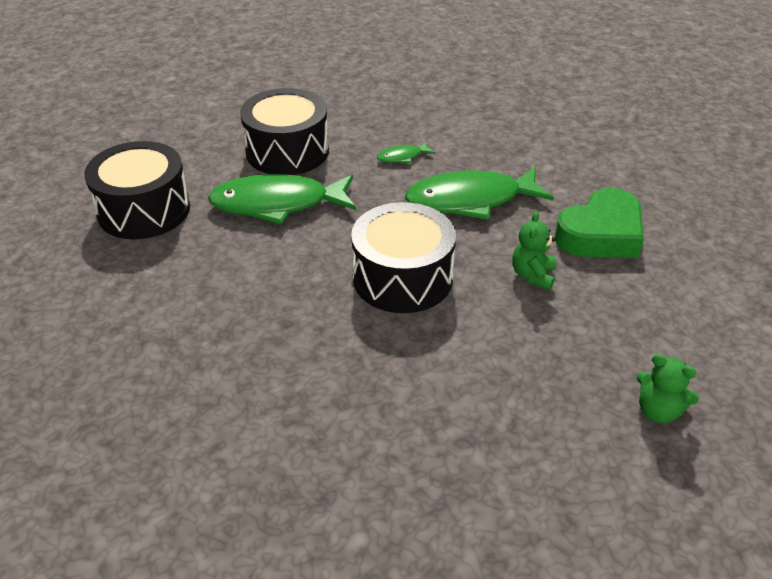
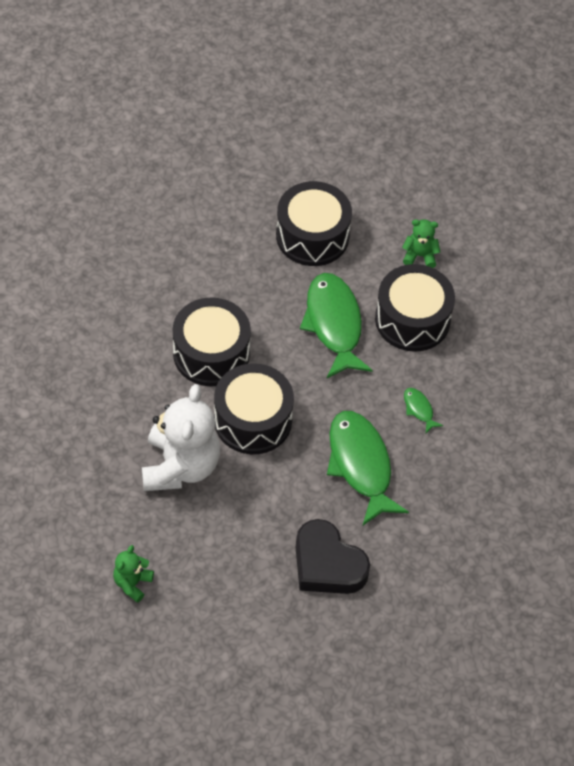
camera: 80 degrees right, 15 degrees up
green teddy bear [512,211,556,290] -> green teddy bear moved to [402,219,440,268]
green heart [555,188,644,258] -> black heart [296,519,370,594]
none -> white teddy bear [142,384,220,491]
none -> black drum [173,297,251,386]

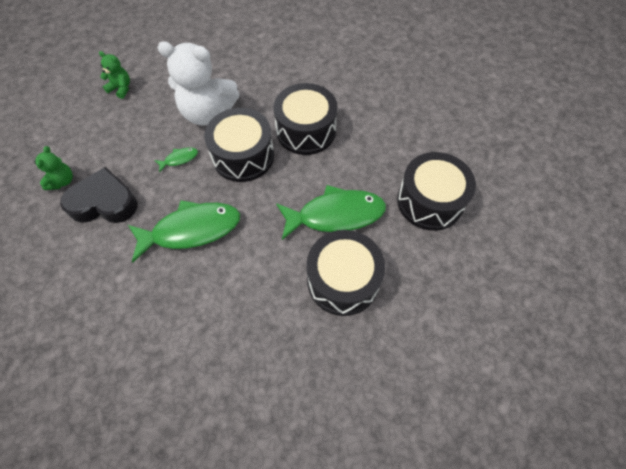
camera: 95 degrees right, 5 degrees up
black heart [296,519,370,594] -> black heart turned 45 degrees clockwise [60,167,137,223]
green teddy bear [402,219,440,268] -> green teddy bear moved to [34,146,73,190]
green fish [404,388,443,433] -> green fish moved to [154,147,198,173]

